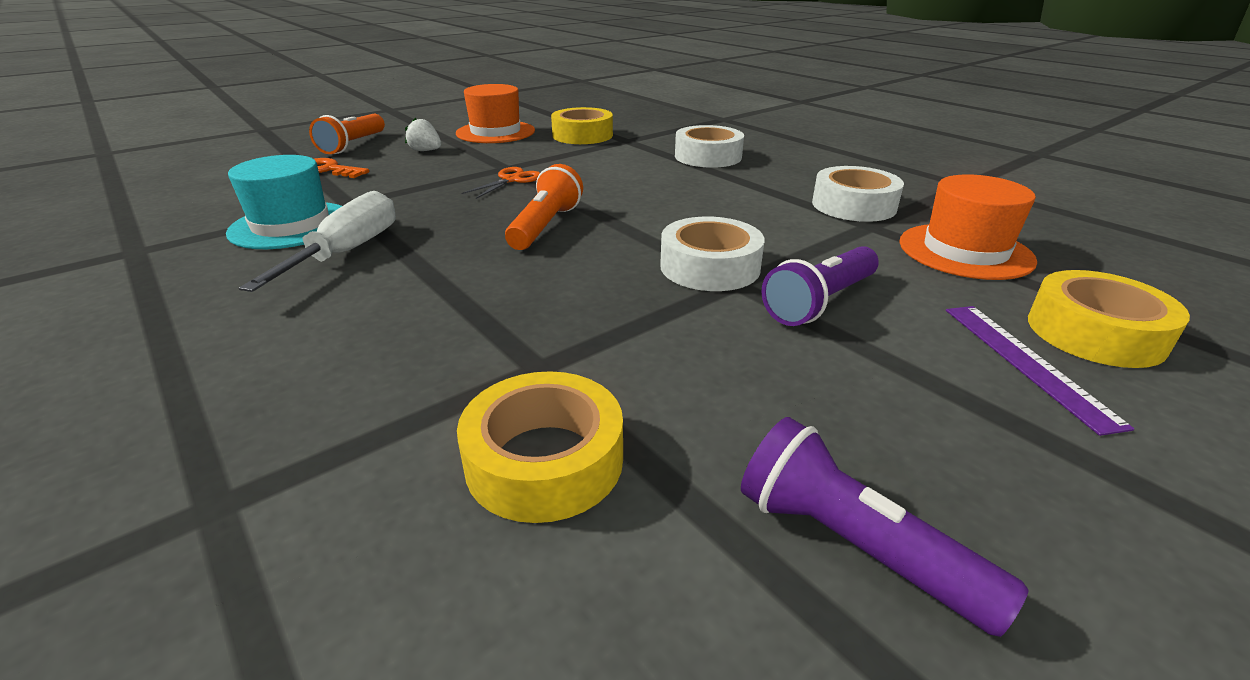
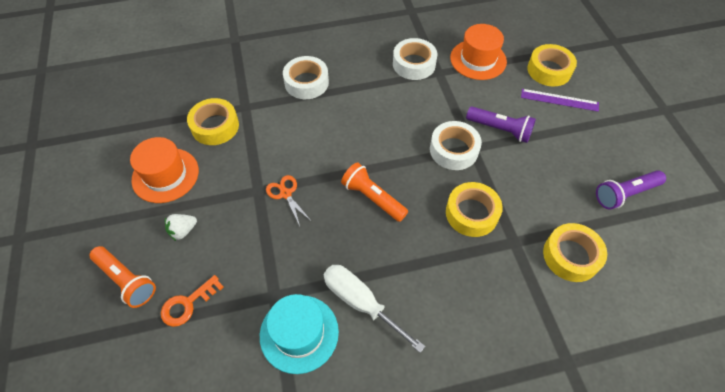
camera: 65 degrees left, 25 degrees up
purple flashlight [761,246,879,326] -> purple flashlight turned 45 degrees counterclockwise [466,107,536,143]
none -> yellow tape [446,182,503,237]

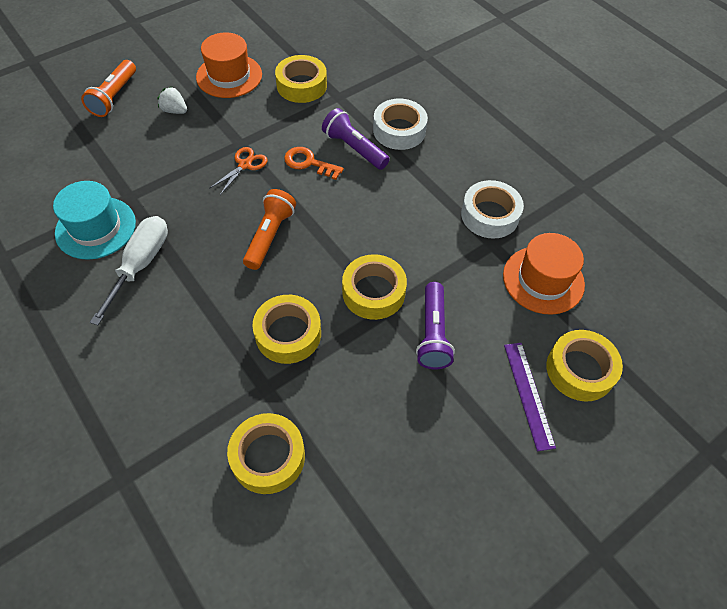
camera: 65 degrees right, 0 degrees up
orange key [161,275,224,327] -> orange key moved to [284,147,344,180]
white tape [430,121,482,170] -> yellow tape [342,254,407,320]
purple flashlight [596,170,666,210] -> purple flashlight moved to [322,108,390,170]

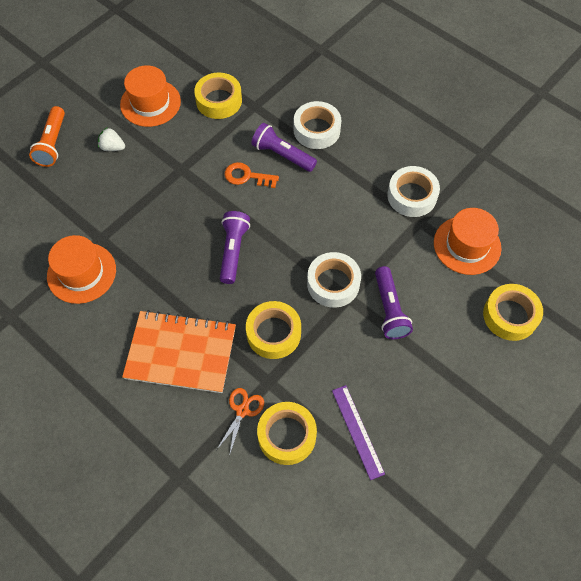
camera: 10 degrees left, 5 degrees up
turquoise hat [53,181,136,260] -> orange hat [47,235,116,304]
white screwdriver [90,216,168,325] -> none
orange scissors [209,147,267,195] -> orange scissors moved to [217,388,264,456]
orange flashlight [243,189,296,270] -> purple flashlight [220,211,250,284]
yellow tape [342,254,407,320] -> white tape [307,252,361,308]
purple ruler [504,343,556,451] -> purple ruler moved to [332,385,385,480]
none -> orange notebook [122,310,236,393]

